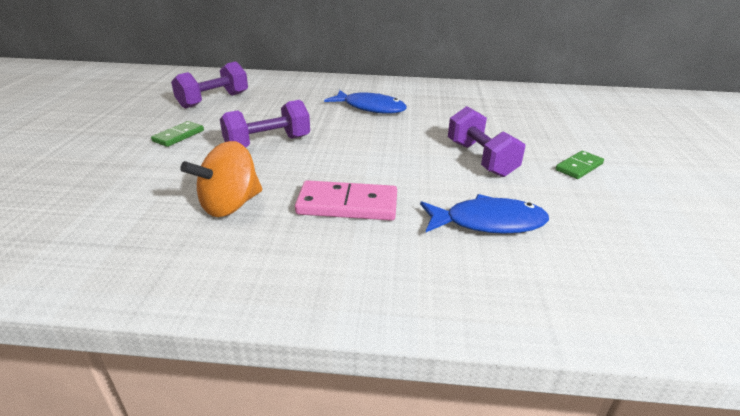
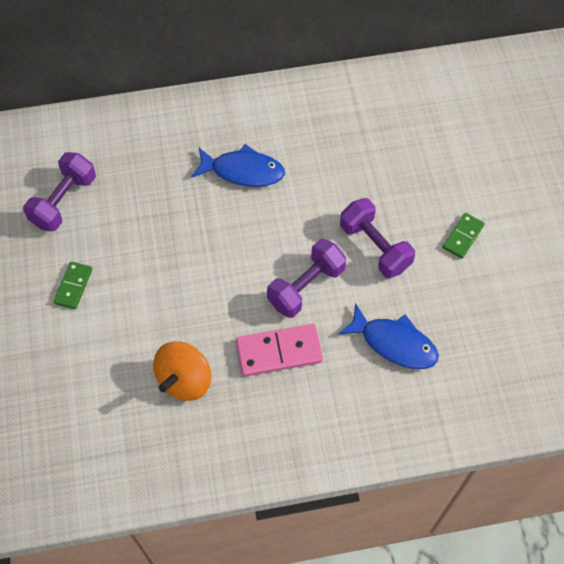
camera: 15 degrees left, 30 degrees up
purple dumbbell [220,100,310,148] -> purple dumbbell moved to [267,239,346,318]
blue fish [420,194,549,234] -> blue fish turned 45 degrees clockwise [338,303,439,369]

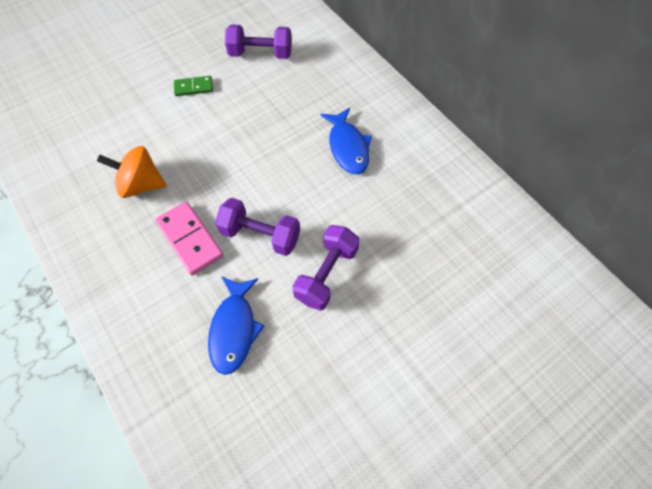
camera: 65 degrees right, 0 degrees up
green domino [443,213,485,259] -> none

